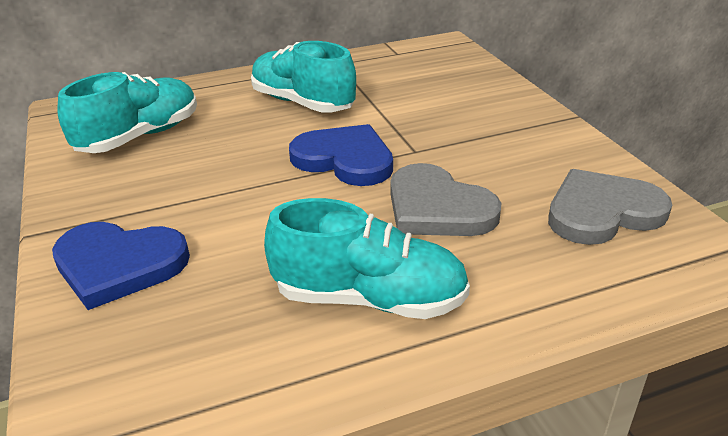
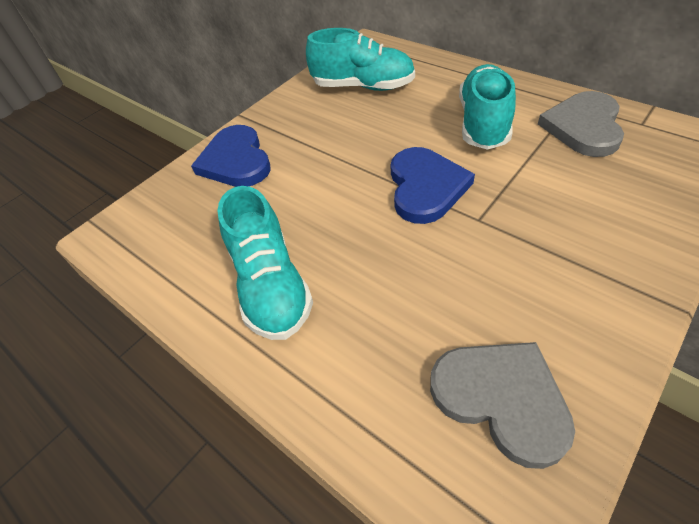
camera: 65 degrees right, 15 degrees up
grey heart [390,163,501,236] -> grey heart moved to [538,91,624,157]

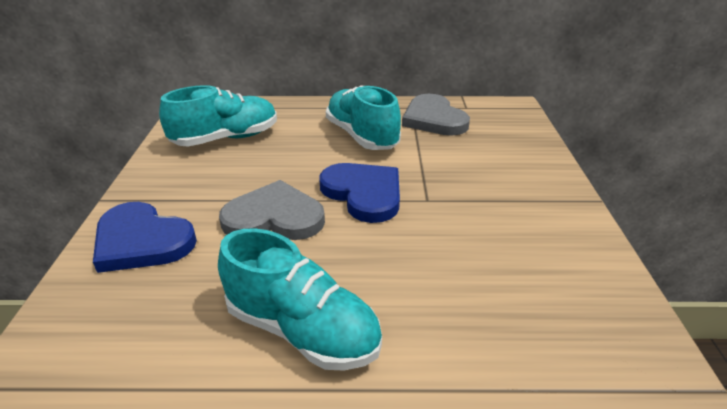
camera: 45 degrees left, 15 degrees down
grey heart [430,342,575,469] -> grey heart moved to [219,180,325,240]

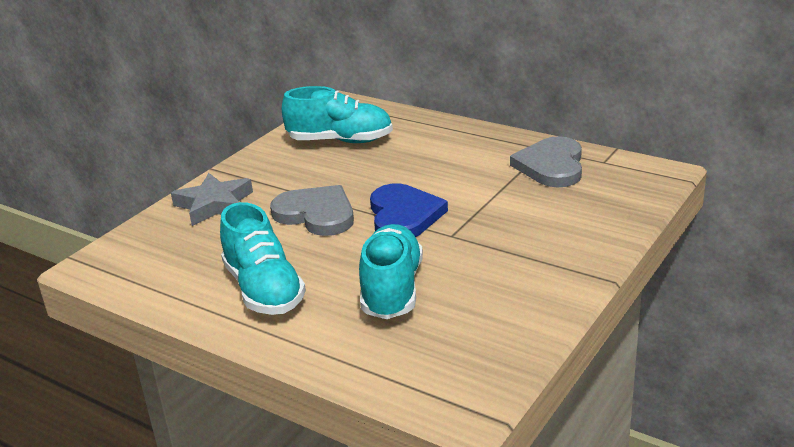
camera: 35 degrees right, 5 degrees down
blue heart [93,202,197,273] -> grey star [171,173,253,226]
turquoise shoe [326,85,401,150] -> turquoise shoe moved to [359,224,423,319]

